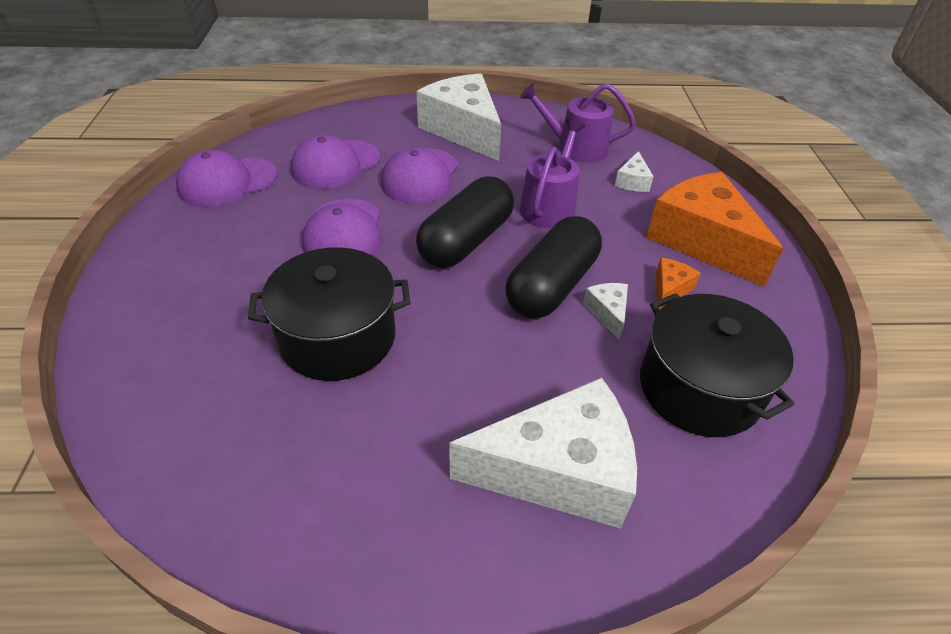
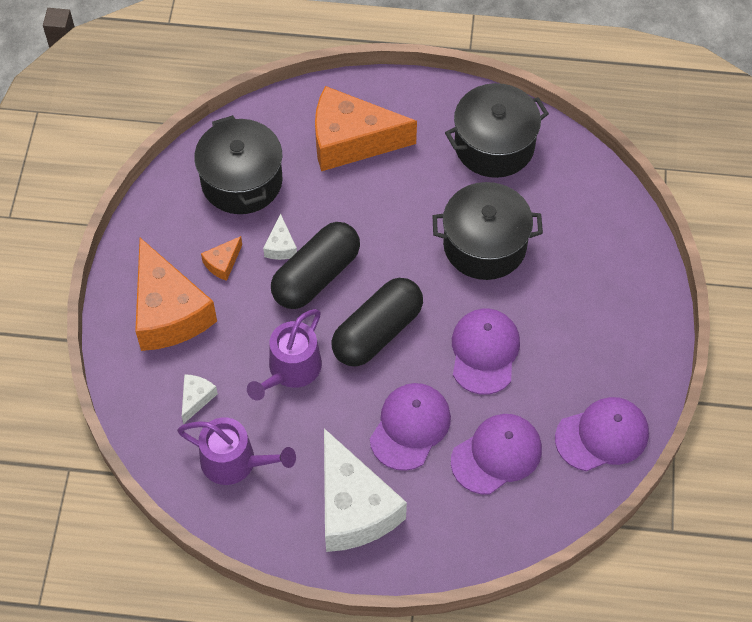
camera: 170 degrees left, 15 degrees up
white cheese [450,377,637,529] -> orange cheese [315,86,417,171]
none -> black pot [445,83,549,178]

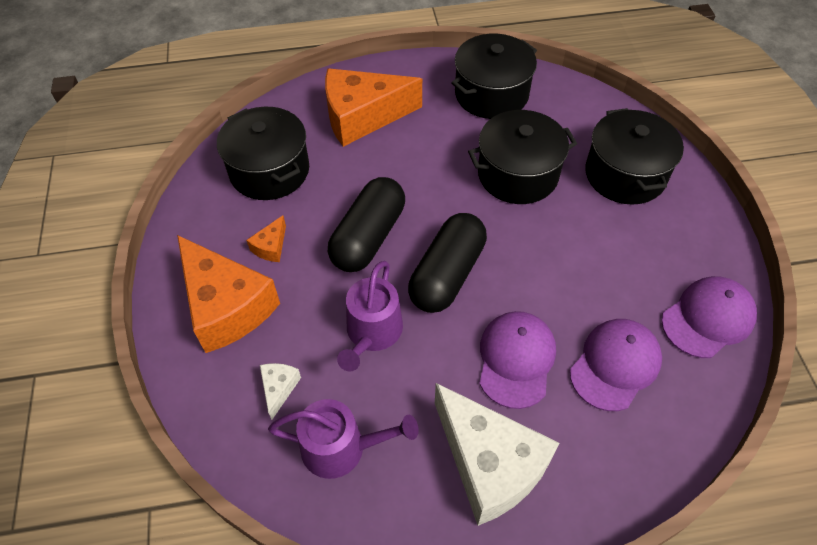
camera: 15 degrees left, 5 degrees down
white cheese [263,214,297,260] -> none
purple cap [452,309,520,395] -> none
none -> black pot [585,108,684,205]

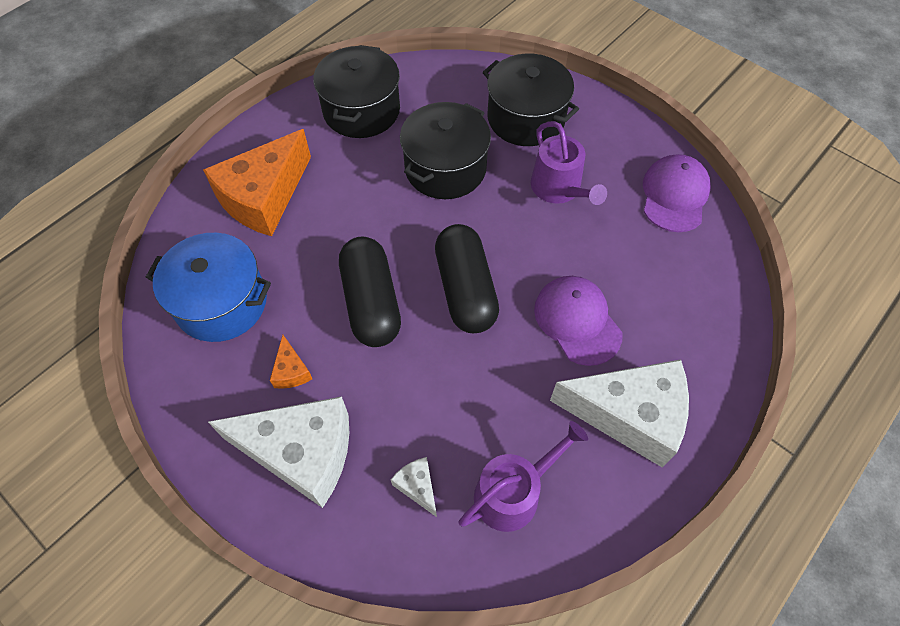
camera: 40 degrees left, 5 degrees up
orange cheese [177,235,280,353] -> white cheese [208,396,349,508]
black pot [217,107,309,200] -> blue pot [146,233,271,342]
purple watering can [337,261,403,372] -> purple watering can moved to [531,121,607,205]
purple cap [570,319,662,411] -> none

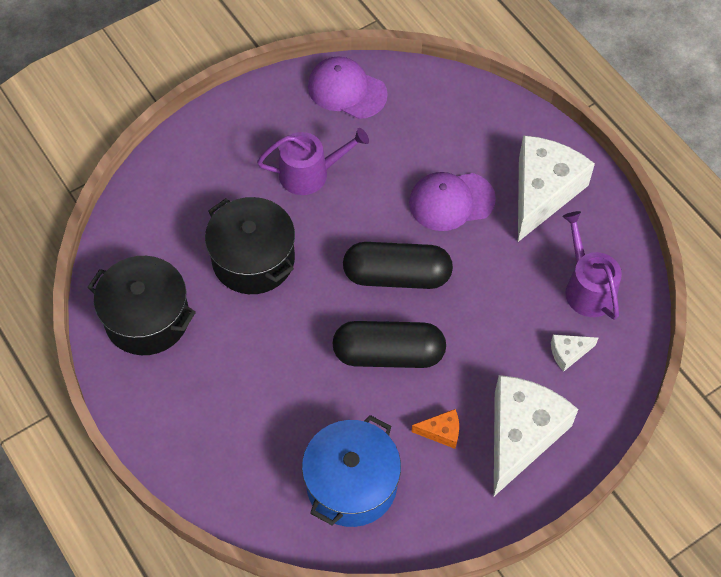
camera: 75 degrees left, 0 degrees up
orange cheese [203,129,311,236] -> none
black pot [483,54,579,146] -> none

